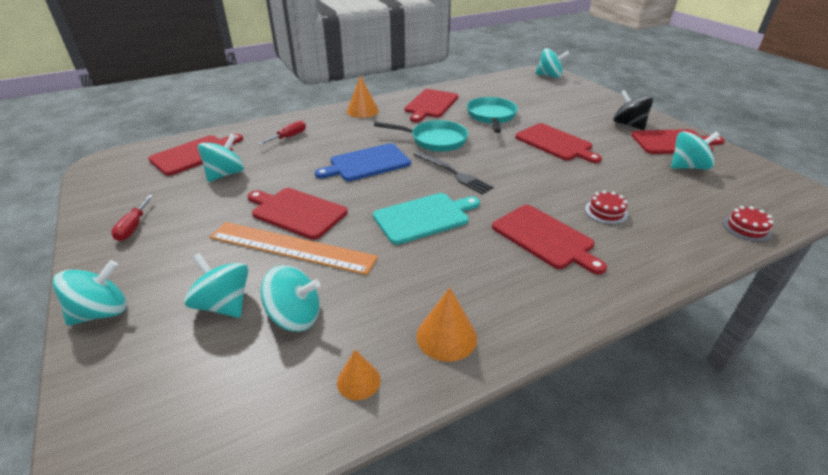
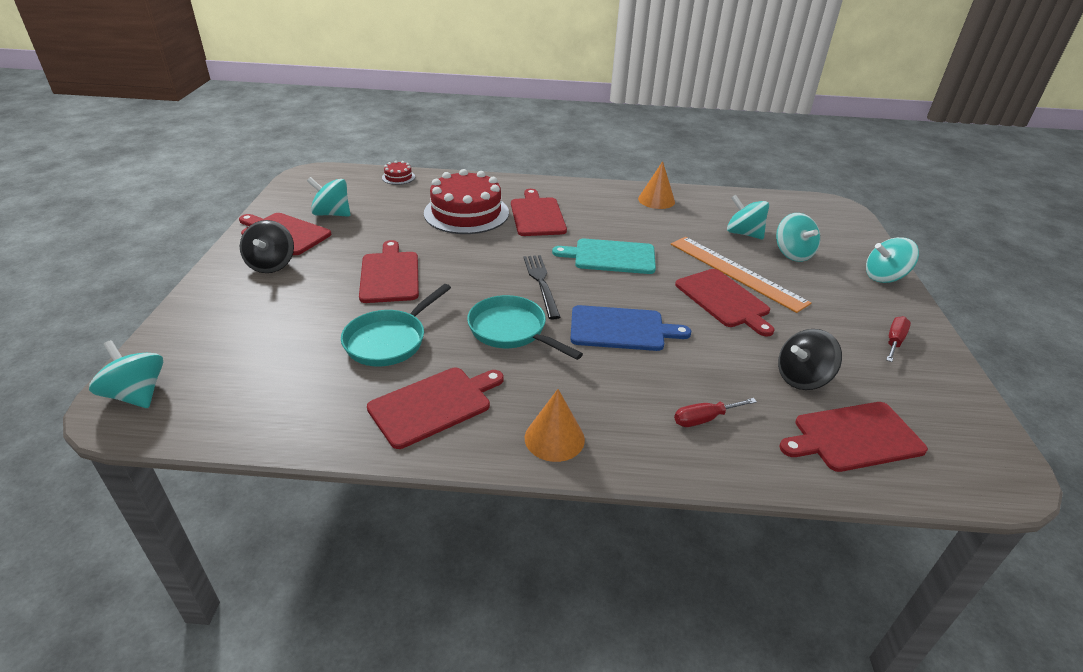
camera: 150 degrees left, 0 degrees up
turquoise spinning top [198,134,244,182] -> black spinning top [778,329,842,390]
orange cone [337,350,381,400] -> none
red cake [585,190,628,224] -> red cake [424,169,509,234], size x2.38

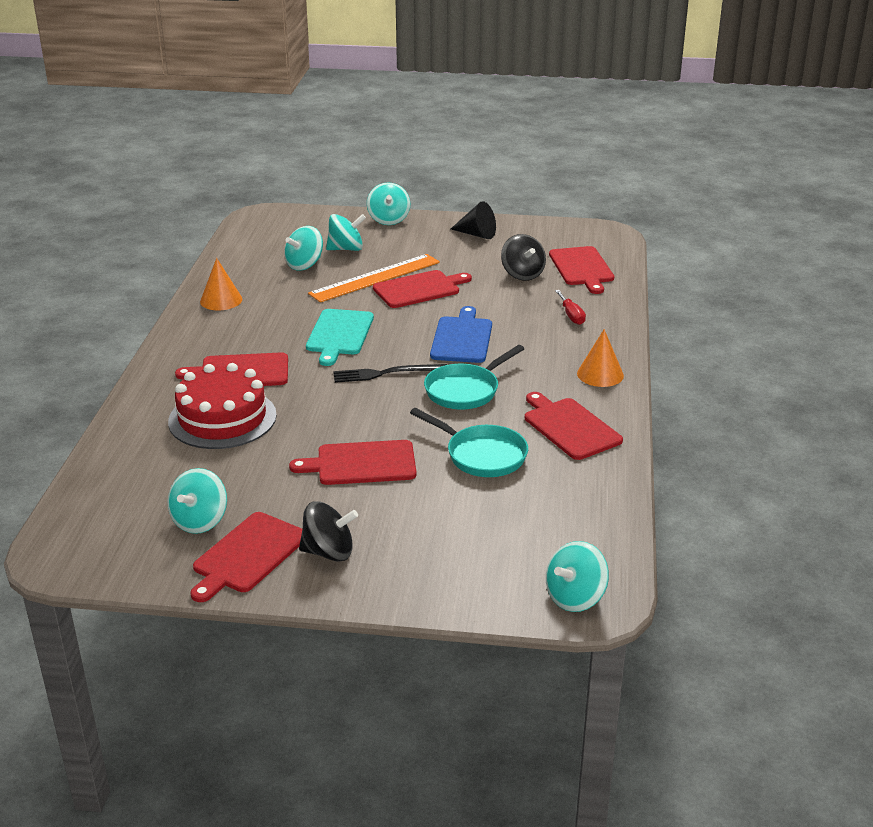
camera: 85 degrees left, 5 degrees down
red cake [382,161,415,185] -> none
red screwdriver [886,316,911,362] -> black cone [451,201,496,239]

